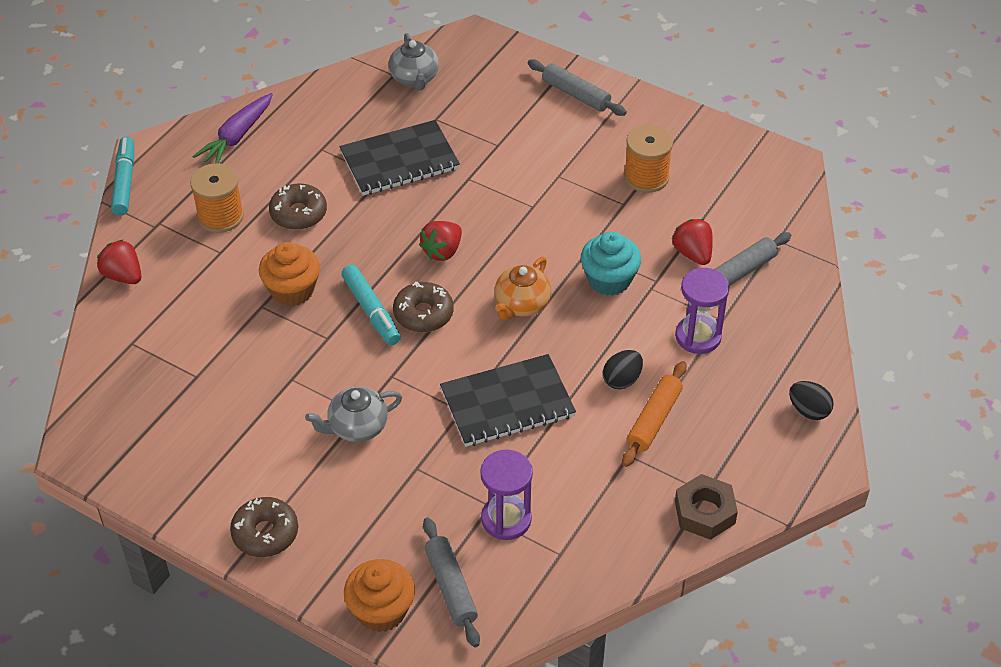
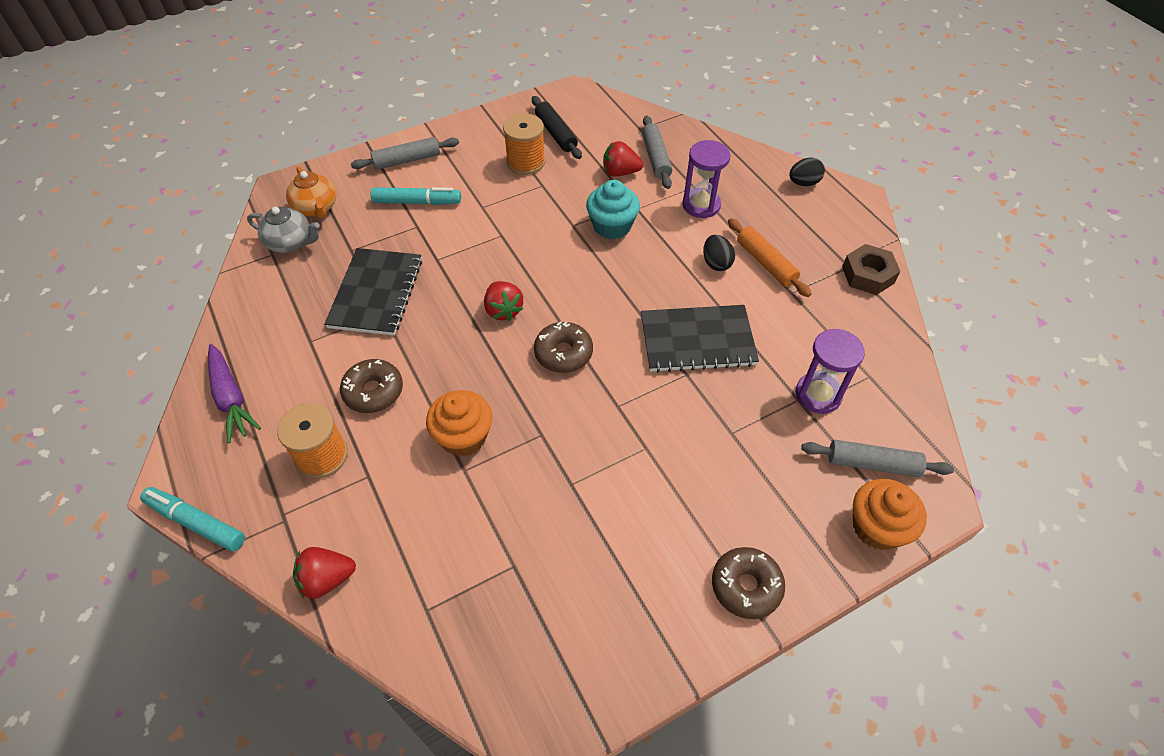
camera: 60 degrees left, 5 degrees up
grey teapot [305,387,402,442] -> none
turquoise marker [342,264,401,345] -> turquoise marker moved to [371,187,461,205]
black notebook [440,354,576,447] -> black notebook turned 75 degrees clockwise [641,305,759,373]
orange teapot [495,257,551,320] -> orange teapot moved to [286,166,336,219]
none -> black rolling pin [532,96,582,159]

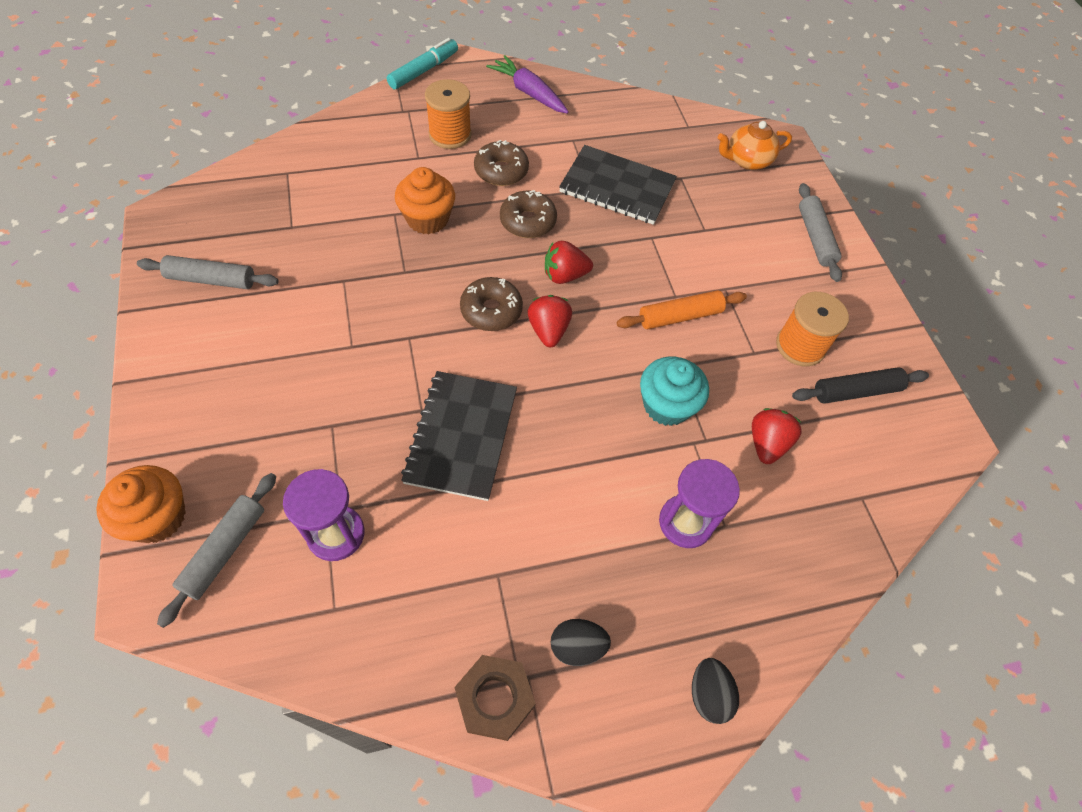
camera: 100 degrees right, 5 degrees up
purple carrot [208,344,261,443] -> purple carrot turned 60 degrees clockwise [486,55,569,114]
grey teapot [247,207,320,253] -> none
red strawberry [293,547,356,599] -> red strawberry moved to [528,295,572,347]
turquoise marker [371,187,461,205] -> none
grey rolling pin [642,115,672,189] -> grey rolling pin moved to [137,255,279,289]
black egg [703,235,735,271] -> black egg moved to [550,619,611,666]
brown donut [712,547,785,619] -> brown donut moved to [500,190,557,238]
orange rolling pin [728,218,811,297] -> orange rolling pin moved to [617,290,747,329]

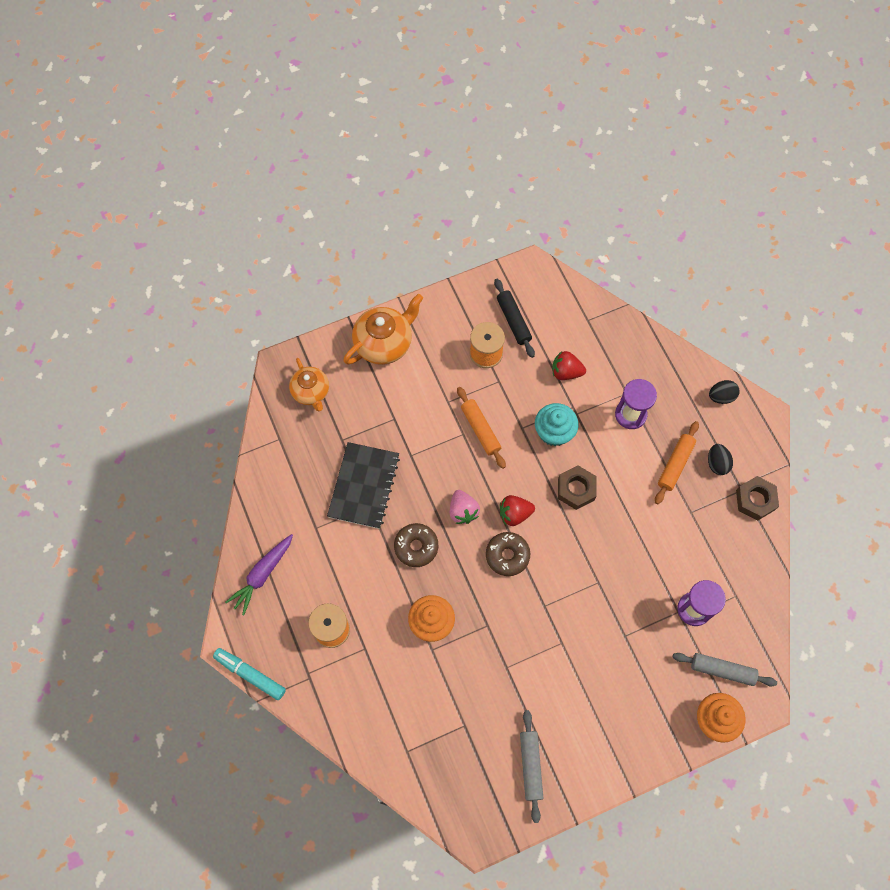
camera: 95 degrees left, 10 degrees up
black notebook [401,371,517,501] -> none
brown donut [474,140,529,186] -> none
red strawberry [545,241,593,284] -> pink strawberry [450,490,480,524]
grey rolling pin [799,183,842,282] -> orange teapot [343,294,423,365]
none -> brown nut [558,465,596,510]
none -> orange rolling pin [655,421,699,504]

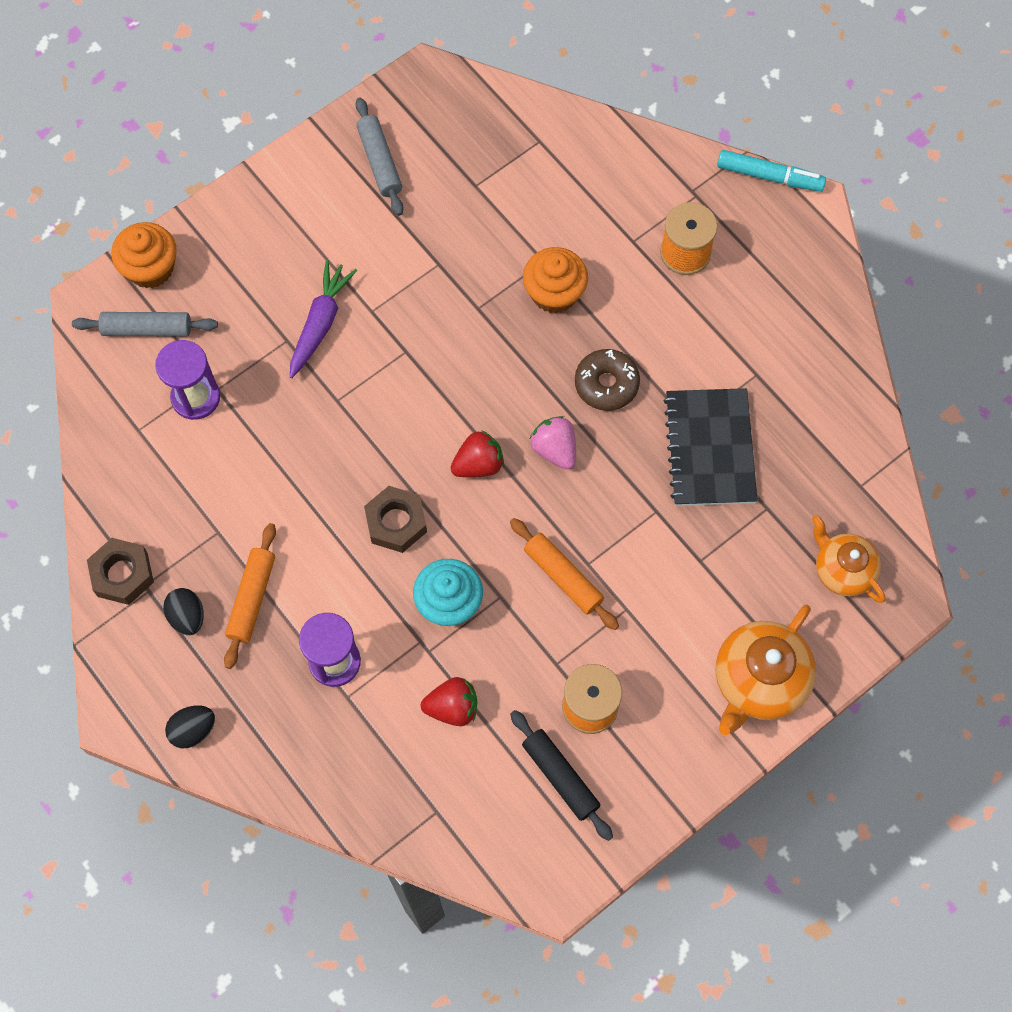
camera: 165 degrees right, 0 degrees up
purple carrot [225,534,293,615] -> purple carrot moved to [290,260,357,378]
brown donut [486,532,530,576] -> none

